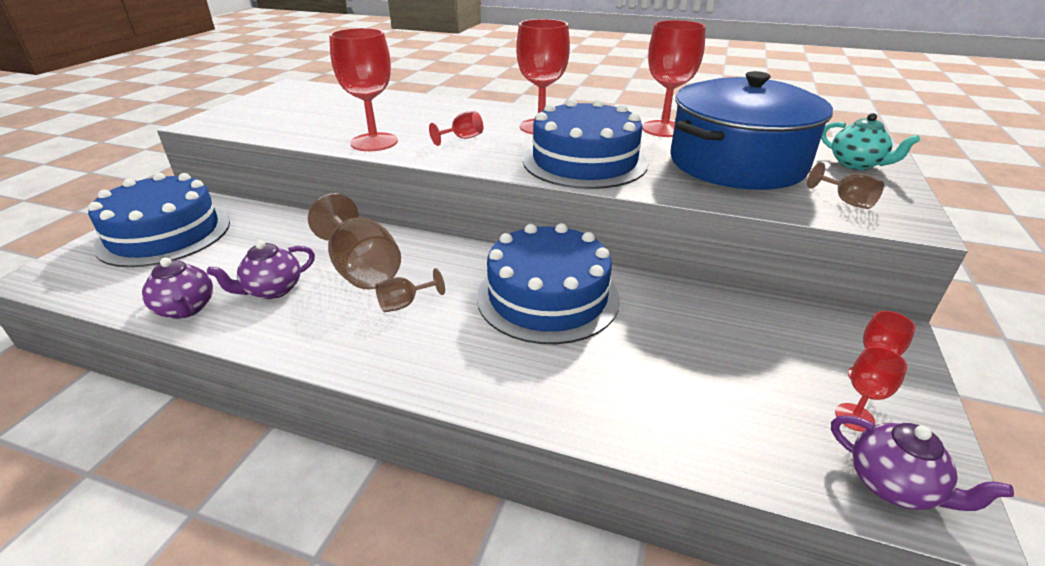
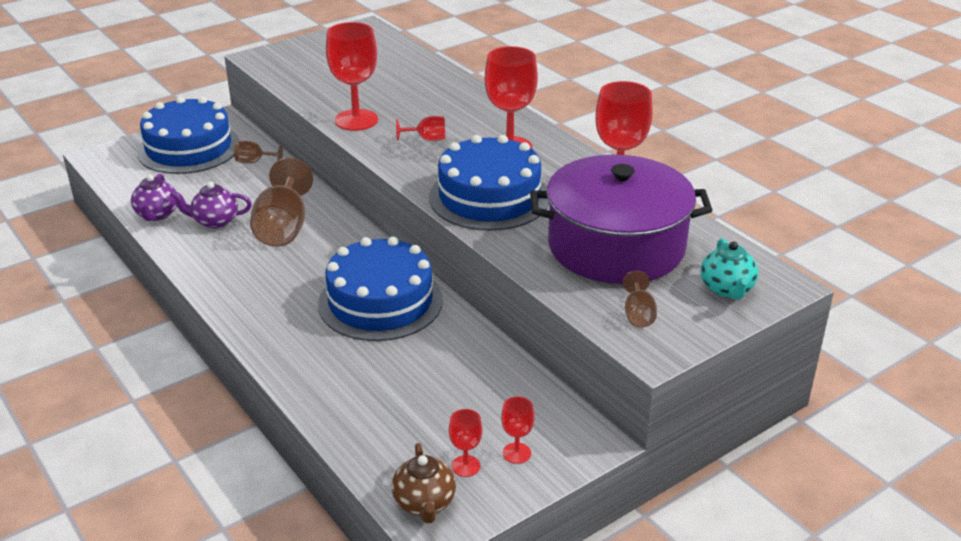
camera: 35 degrees right, 0 degrees up
brown goblet [375,268,445,312] -> brown goblet moved to [234,141,283,164]
blue pot [670,71,833,190] -> purple pot [530,155,712,284]
purple teapot [831,415,1014,511] -> brown teapot [392,443,456,524]

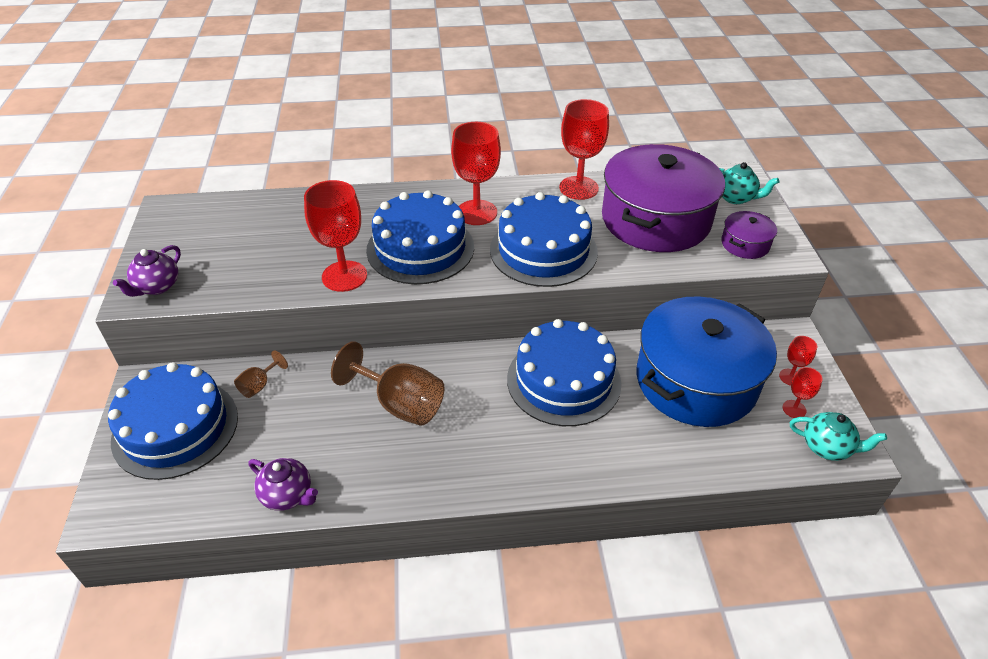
camera: 60 degrees left, 10 degrees up
purple teapot [170,182,252,228] -> purple teapot moved to [113,245,181,297]
brown teapot [392,443,456,524] -> turquoise teapot [790,412,887,461]
red goblet [396,116,445,141] -> blue cake [366,190,474,284]
brown goblet [623,271,657,328] -> purple pot [721,211,777,259]
none -> blue pot [636,296,777,427]

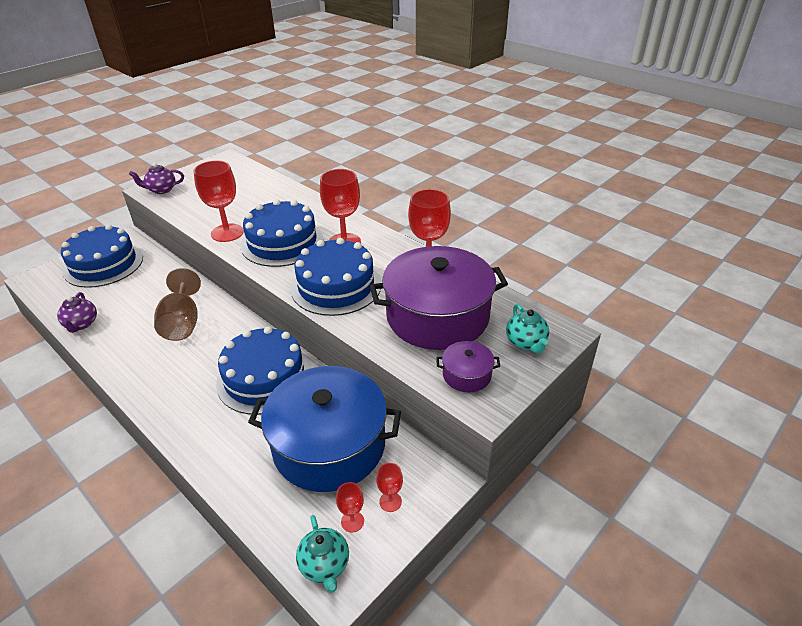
camera: 50 degrees right, 5 degrees down
brown goblet [234,350,288,398] -> none

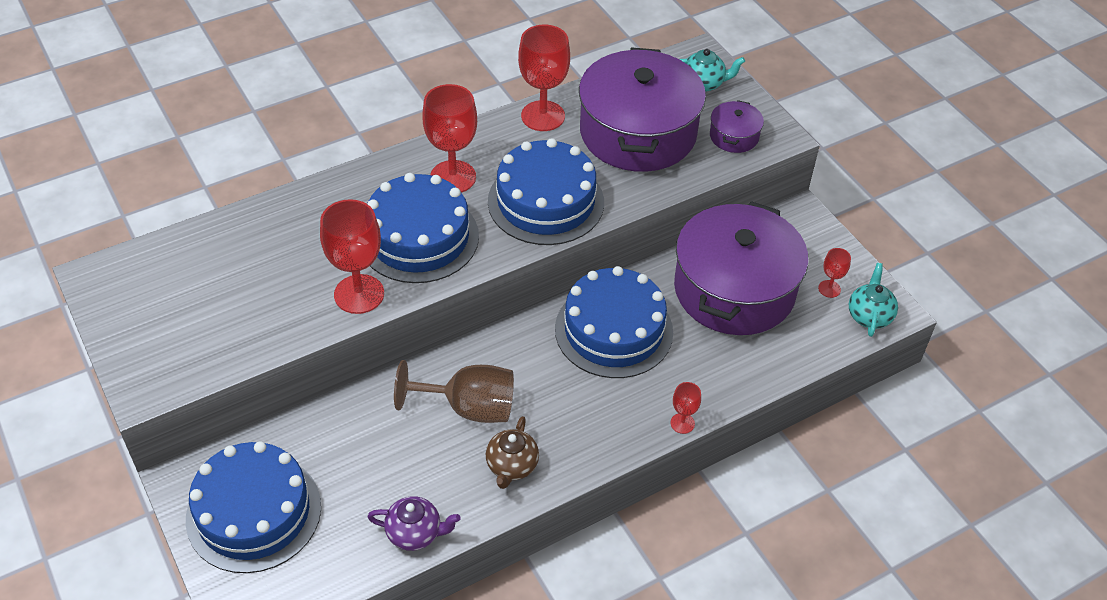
camera: 75 degrees left, 10 degrees up
purple teapot [129,163,184,194] -> none
blue pot [248,366,401,492] -> purple pot [674,201,808,335]
turquoise teapot [296,515,349,593] -> turquoise teapot turned 75 degrees counterclockwise [849,263,898,337]
red goblet [376,463,403,512] -> red goblet moved to [671,382,701,434]
none -> brown teapot [486,416,539,489]

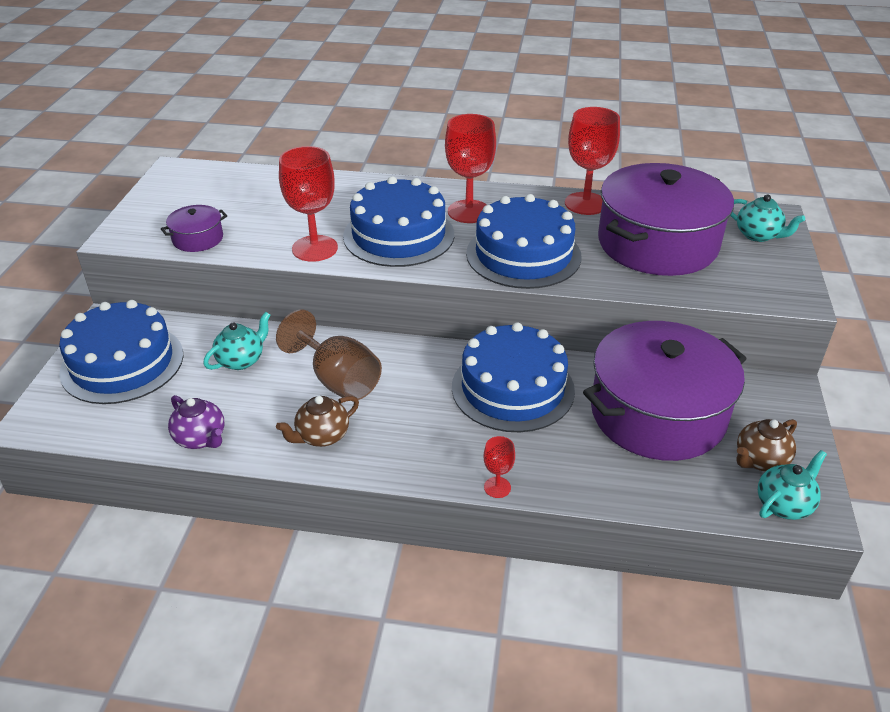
camera: 40 degrees right, 10 degrees down
purple pot [710,100,764,153] -> purple pot moved to [161,205,227,252]
red goblet [818,248,851,298] -> brown teapot [736,419,797,471]
none -> turquoise teapot [204,312,270,370]

